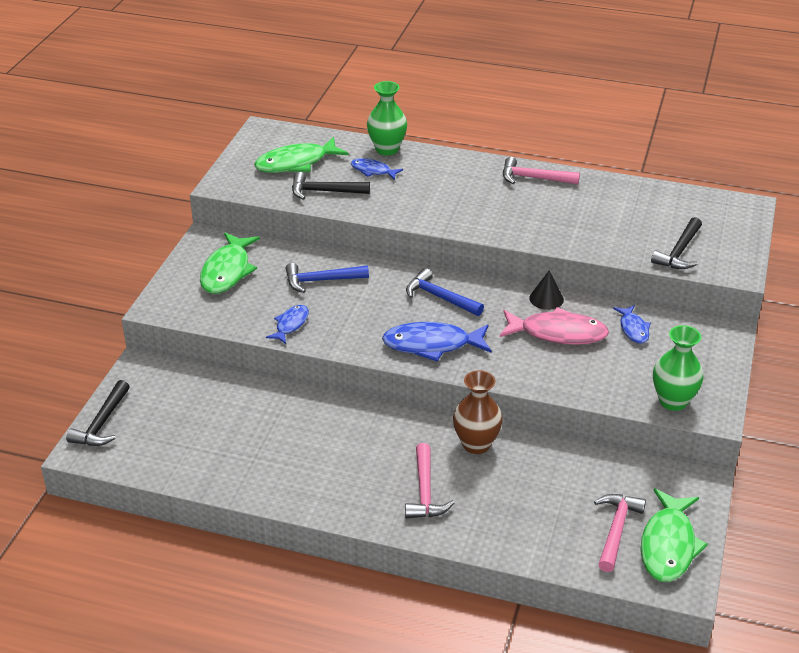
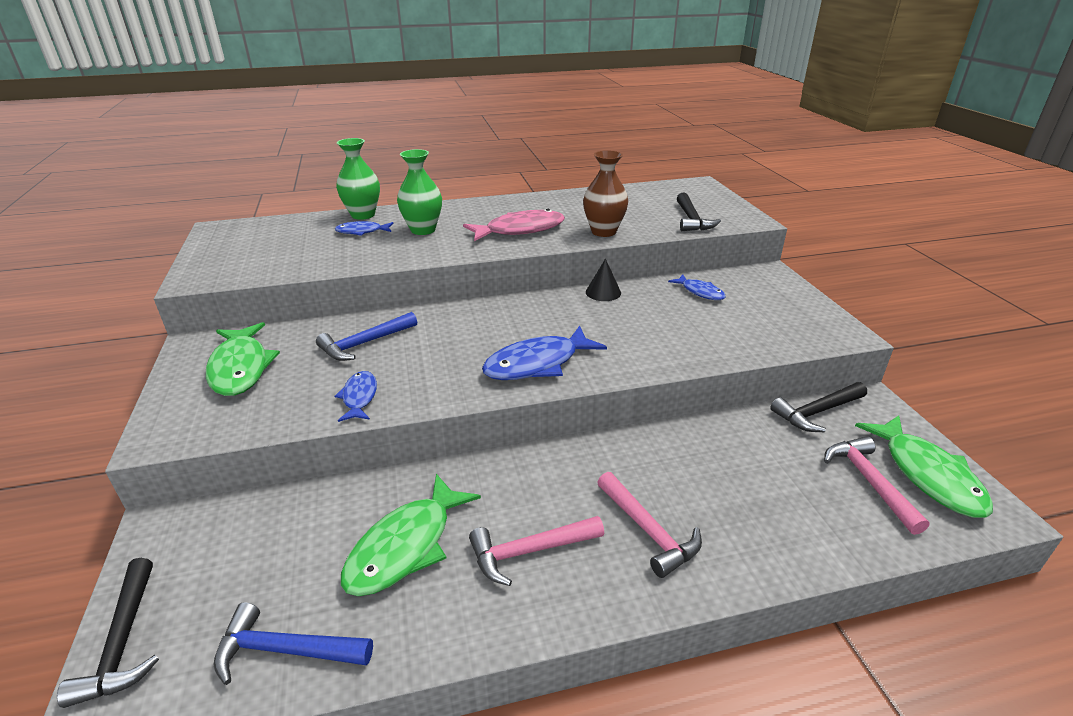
camera: 30 degrees left, 5 degrees down
green fish [254,137,349,173] -> green fish moved to [341,474,481,596]
black hammer [292,172,370,200] -> black hammer moved to [770,382,867,432]
blue hammer [406,268,484,316] -> blue hammer moved to [214,602,373,685]
brown vase [453,370,503,454] -> brown vase moved to [583,150,628,237]
pink fish [500,307,609,345] -> pink fish moved to [463,209,565,241]
pink hammer [503,157,580,184] -> pink hammer moved to [469,516,604,586]
green vase [653,325,704,411] -> green vase moved to [397,149,442,235]

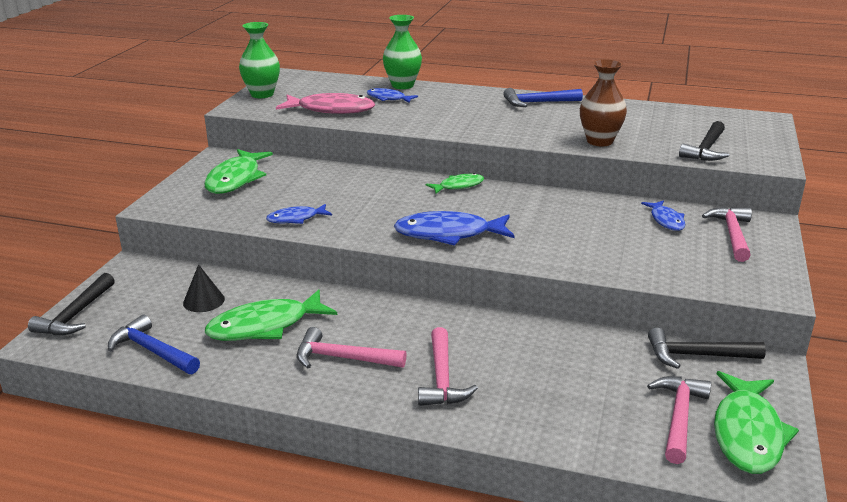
camera: 30 degrees right, 5 degrees down
blue hammer [316,312,417,361] -> blue hammer moved to [503,88,583,107]
blue fish [335,371,377,422] -> blue fish turned 135 degrees counterclockwise [266,204,332,224]
green vase [397,149,442,235] -> green vase moved to [239,22,280,98]
pink fish [463,209,565,241] -> pink fish moved to [276,93,375,114]
black cone [586,259,621,301] -> black cone moved to [183,264,225,312]
none -> green fish [426,173,484,194]
none -> pink hammer [702,207,752,262]

